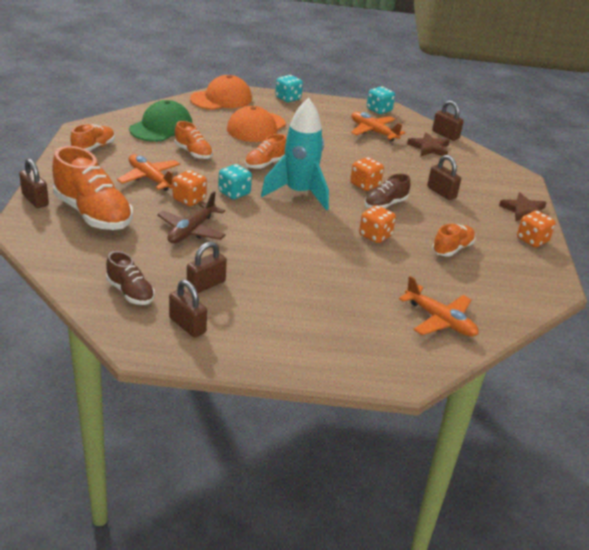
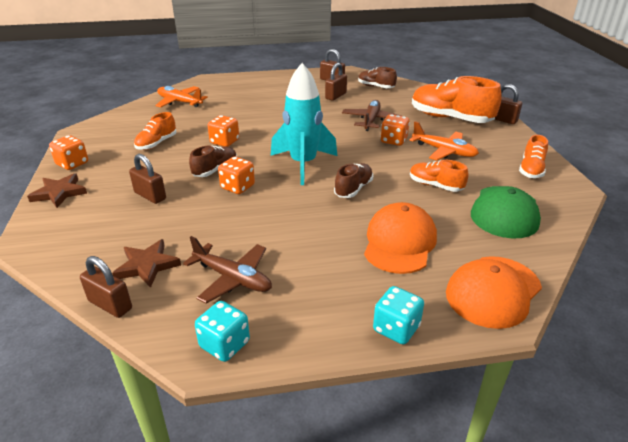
camera: 170 degrees right, 0 degrees up
turquoise dice [218,164,252,200] -> none
orange shoe [245,134,286,169] -> brown shoe [334,163,373,198]
orange plane [351,112,405,141] -> brown plane [183,236,272,304]

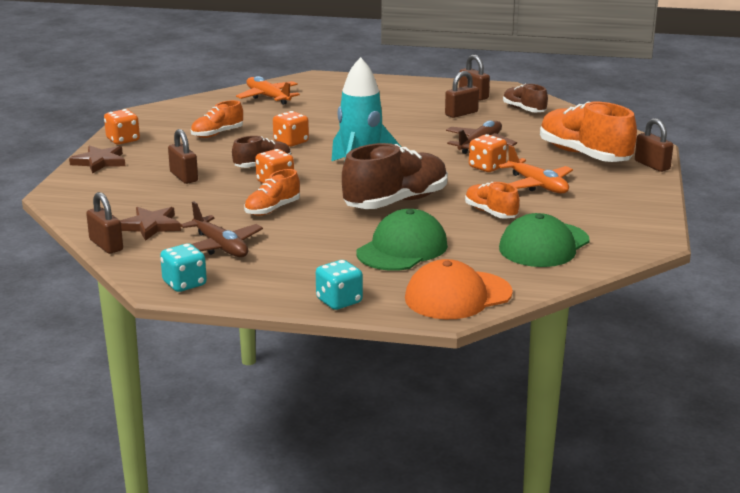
camera: 20 degrees right, 10 degrees down
brown shoe [334,163,373,198] -> brown shoe [342,143,448,209], size x1.86
orange cap [364,202,437,274] -> green cap [356,209,448,271]
orange shoe [519,135,548,178] -> orange shoe moved to [244,169,300,216]

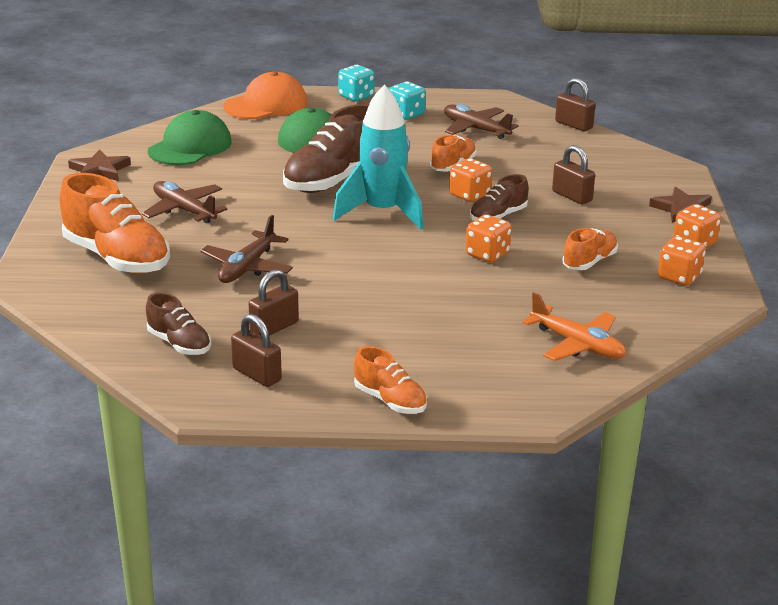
camera: 170 degrees right, 5 degrees up
brown star [120,207,181,241] -> brown star moved to [68,149,131,181]
turquoise dice [160,243,207,292] -> turquoise dice moved to [389,82,426,120]
orange shoe [465,182,520,219] -> orange shoe moved to [354,346,427,414]
orange dice [469,134,507,172] -> orange dice moved to [658,236,705,286]
orange plane [498,145,573,193] -> brown plane [142,181,227,223]
brown padlock [635,118,673,172] -> none

